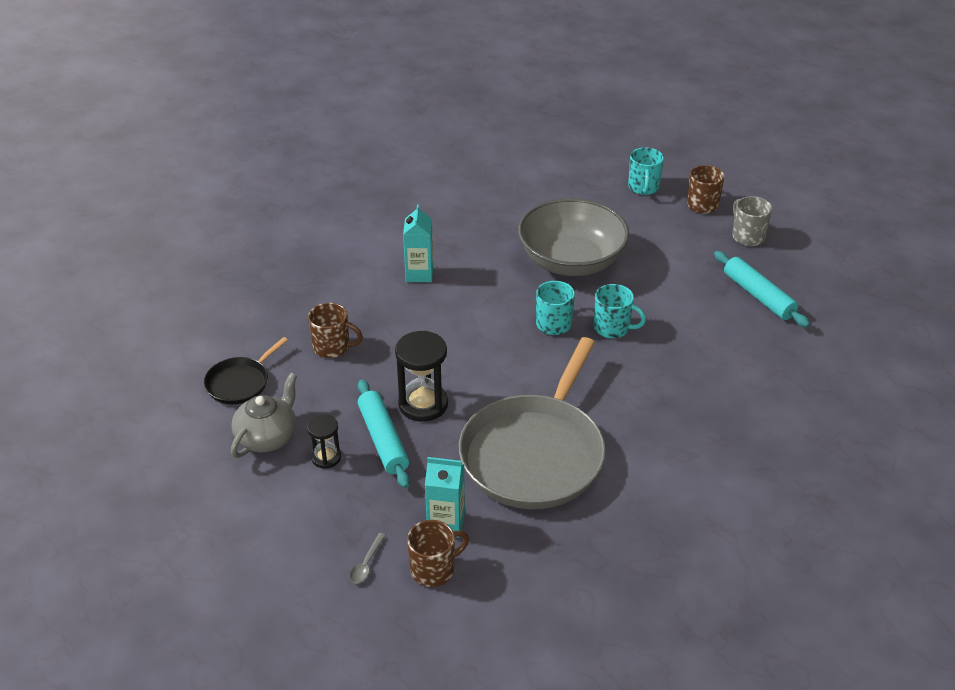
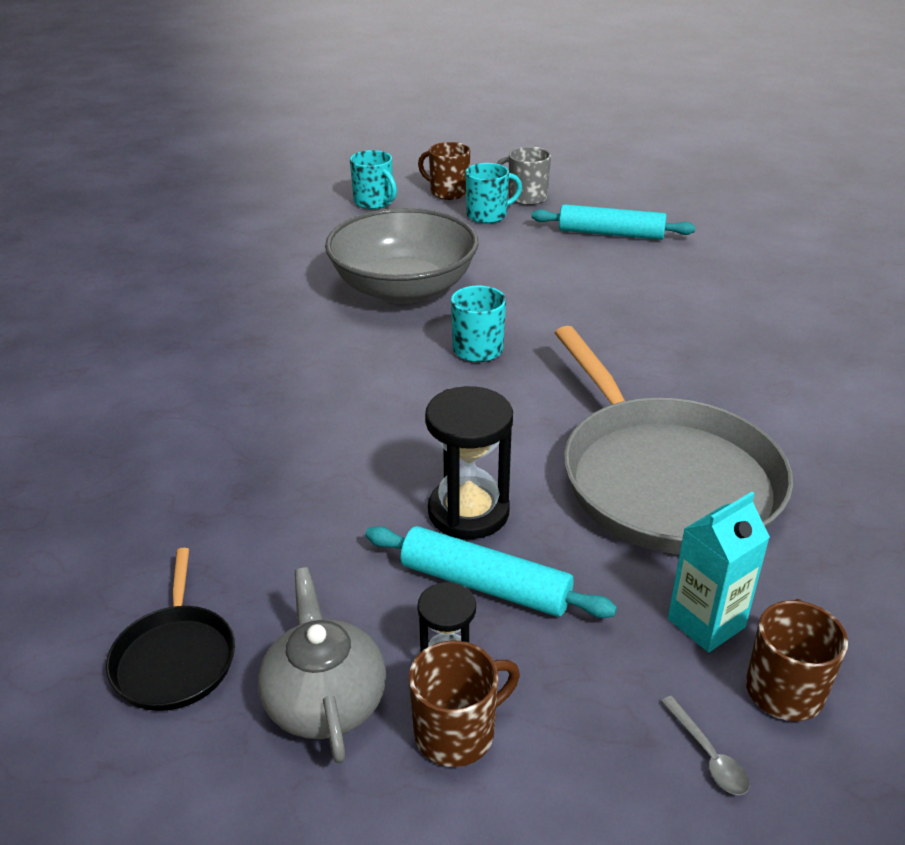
camera: 45 degrees left, 5 degrees down
brown mug [308,303,363,358] -> brown mug moved to [409,640,520,767]
turquoise carton [403,205,433,282] -> none
turquoise mug [594,284,646,339] -> turquoise mug moved to [465,163,522,224]

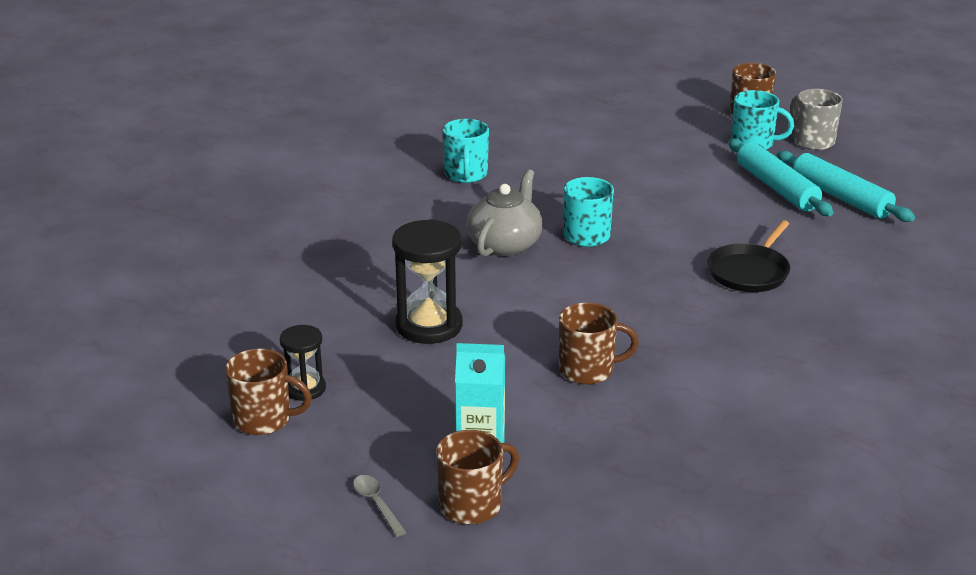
camera: 40 degrees right, 5 degrees down
black pan [106,548,235,711] -> black pan moved to [707,220,790,292]
grey teapot [258,567,386,764] -> grey teapot moved to [466,169,543,256]
grey bowl [325,208,479,304] -> none
turquoise mug [350,150,397,209] -> turquoise mug moved to [442,119,489,183]
turquoise rolling pin [365,526,617,618] -> turquoise rolling pin moved to [728,139,833,216]
grey pan [555,326,793,554] -> brown mug [559,303,639,385]
grey spoon [661,696,750,795] -> grey spoon turned 135 degrees clockwise [353,475,407,537]

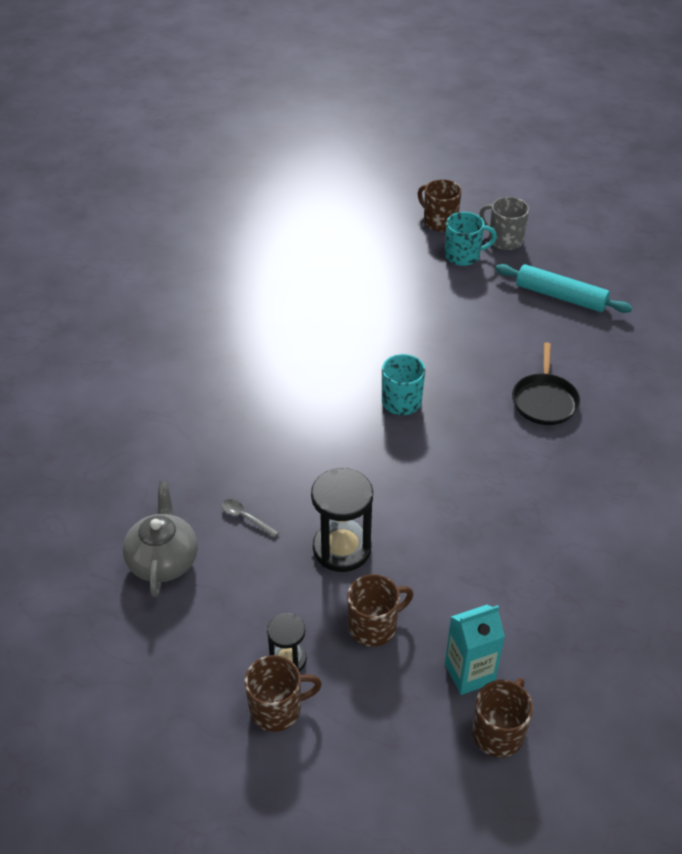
camera: 25 degrees left, 15 degrees up
grey spoon [353,475,407,537] -> grey spoon moved to [221,499,279,538]
turquoise mug [442,119,489,183] -> none
grey teapot [466,169,543,256] -> grey teapot moved to [123,481,198,597]
brown mug [559,303,639,385] -> brown mug moved to [347,574,413,647]
turquoise rolling pin [728,139,833,216] -> none

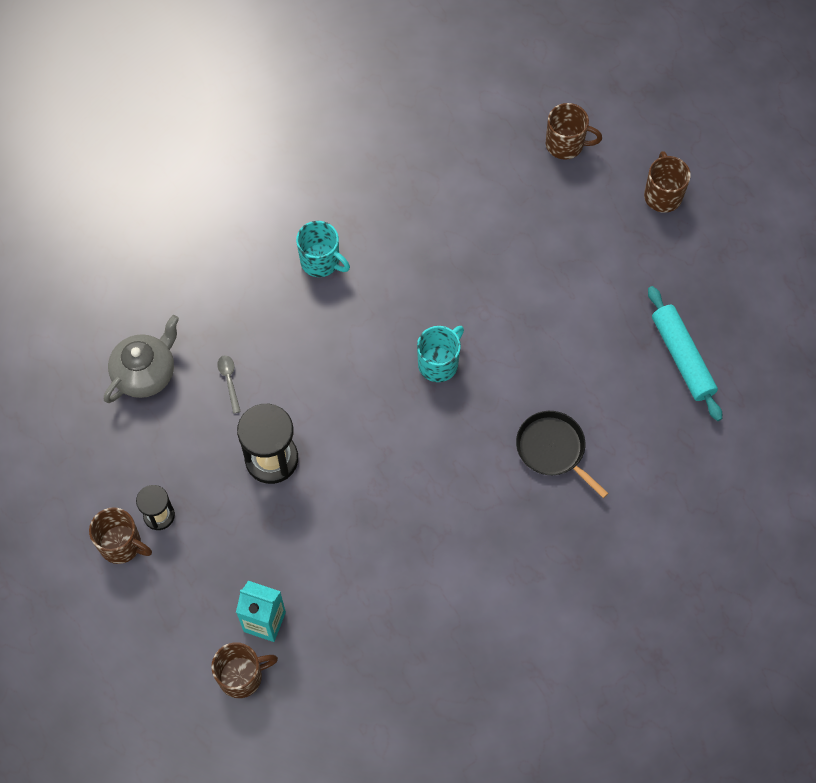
camera: 40 degrees right, 20 degrees up
brown mug [347,574,413,647] -> brown mug moved to [546,103,602,160]
turquoise mug [445,212,497,266] -> turquoise mug moved to [296,221,350,277]
grey mug [479,197,529,250] -> none
black pan [512,342,580,425] -> black pan turned 90 degrees clockwise [516,411,608,498]

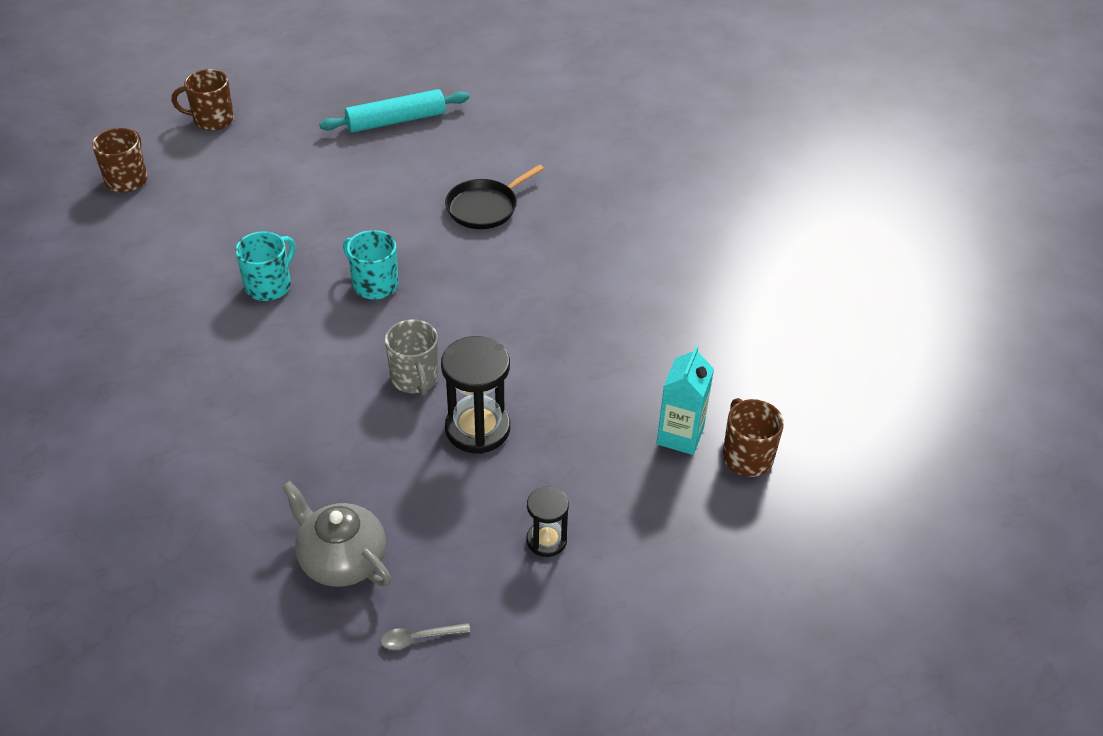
camera: 90 degrees left, 20 degrees down
brown mug [89,507,152,564] -> none
grey spoon [217,355,241,413] -> grey spoon moved to [381,623,470,650]
turquoise mug [296,221,350,277] -> turquoise mug moved to [235,231,295,301]
none -> grey mug [385,320,439,396]

